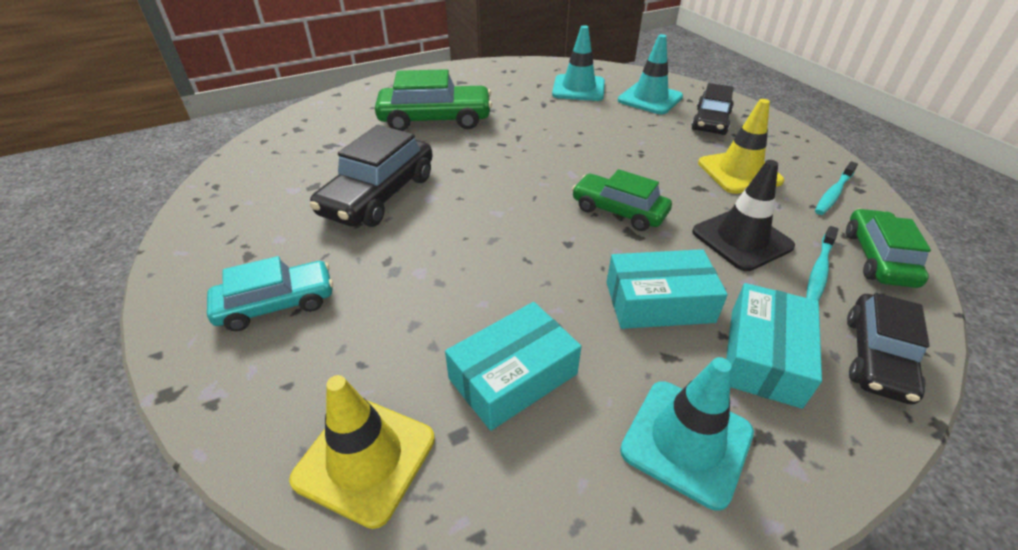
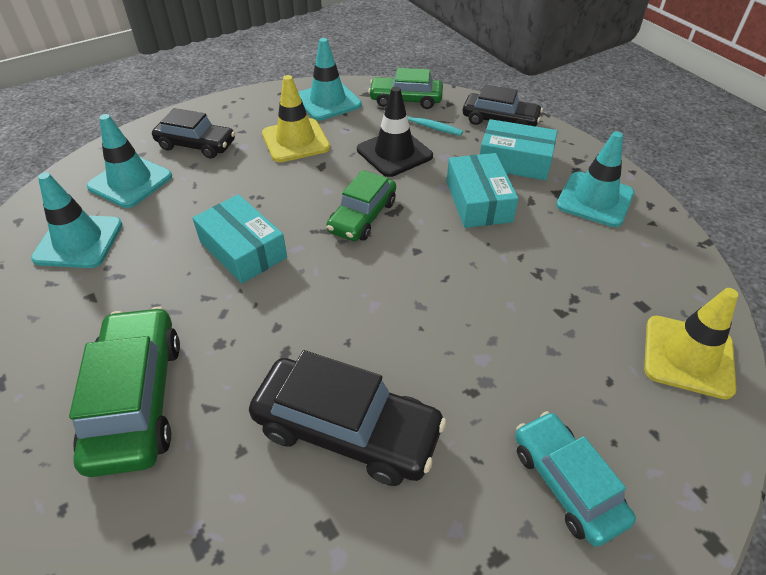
camera: 95 degrees left, 5 degrees up
turquoise box [445,302,582,431] -> turquoise box moved to [192,194,287,284]
turquoise toothbrush [815,161,858,215] -> turquoise traffic cone [298,38,362,121]

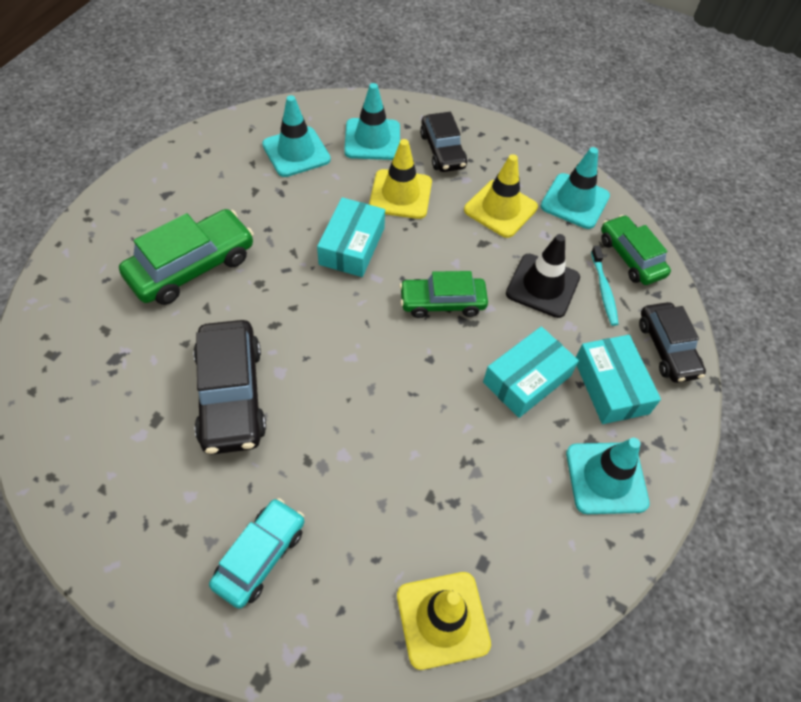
camera: 55 degrees right, 10 degrees up
none -> yellow traffic cone [369,139,432,219]

